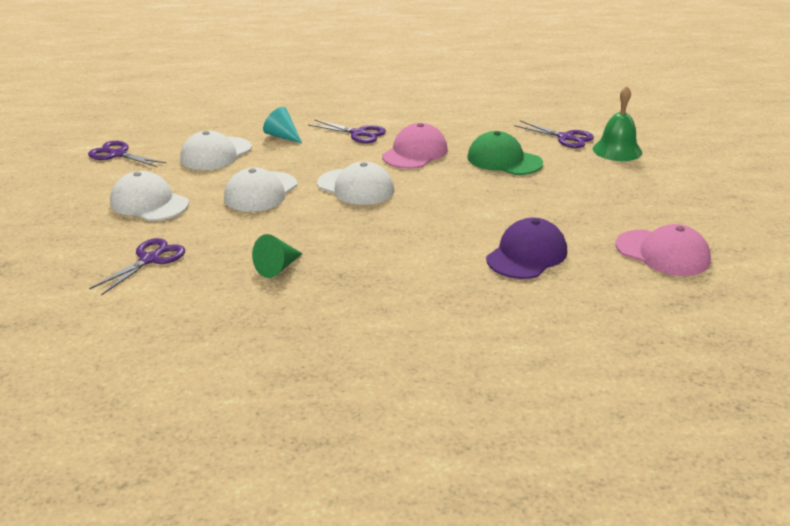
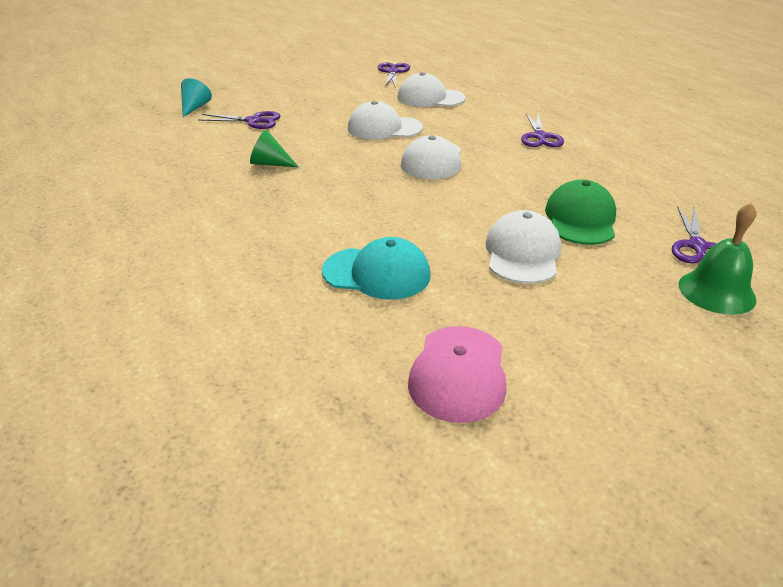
camera: 65 degrees right, 5 degrees up
white cap [110,171,189,221] -> white cap moved to [485,210,561,284]
turquoise cone [263,107,302,143] -> turquoise cone moved to [181,78,212,117]
pink cap [382,123,448,169] -> none
purple cap [486,218,567,279] -> turquoise cap [322,237,430,300]

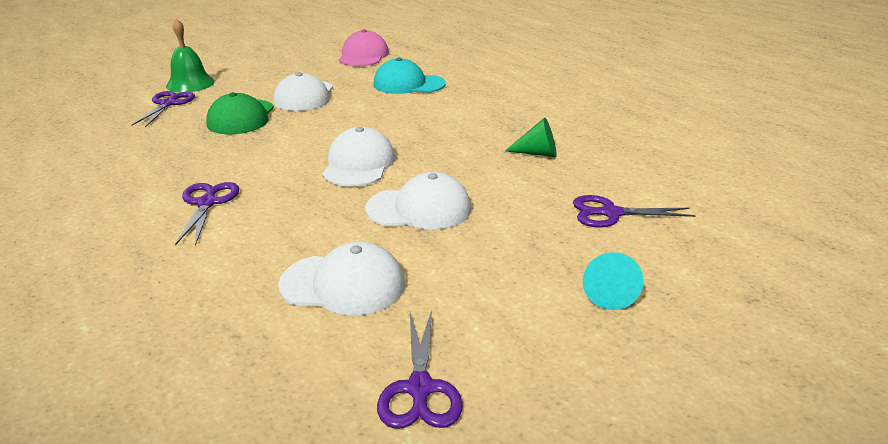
camera: 175 degrees right, 5 degrees down
turquoise cone [181,78,212,117] -> turquoise cone moved to [583,252,644,310]

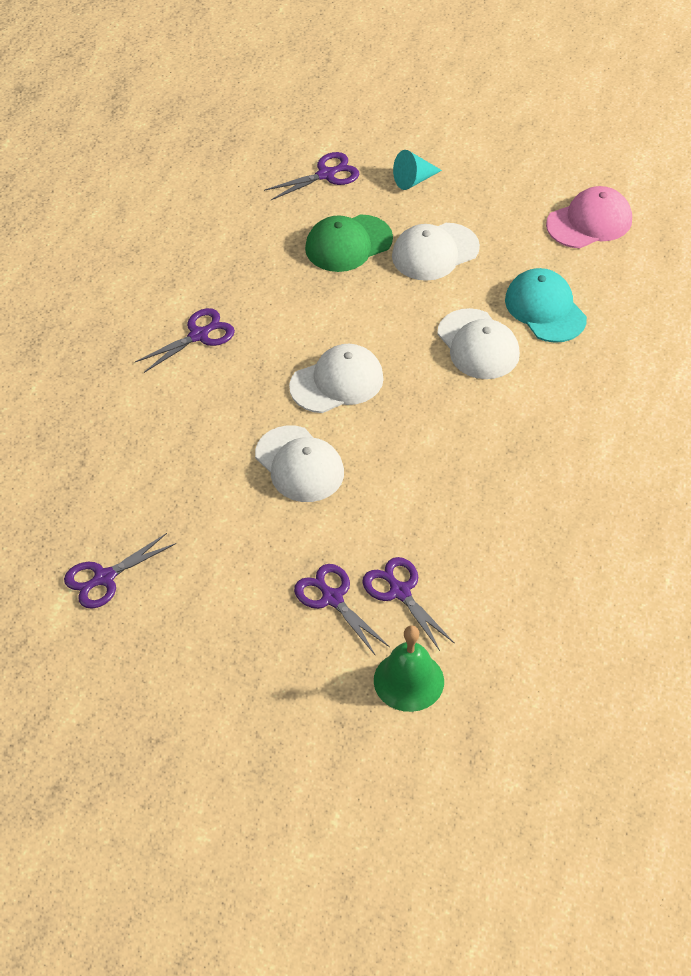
camera: 55 degrees right, 20 degrees up
green bell [166,19,215,93] -> green bell moved to [374,625,444,712]
white cap [278,242,405,315] -> white cap moved to [437,308,520,379]
green cone [505,117,557,157] -> none
turquoise cone [583,252,644,310] -> turquoise cone moved to [393,150,442,190]
none -> purple scissors [294,564,390,656]

